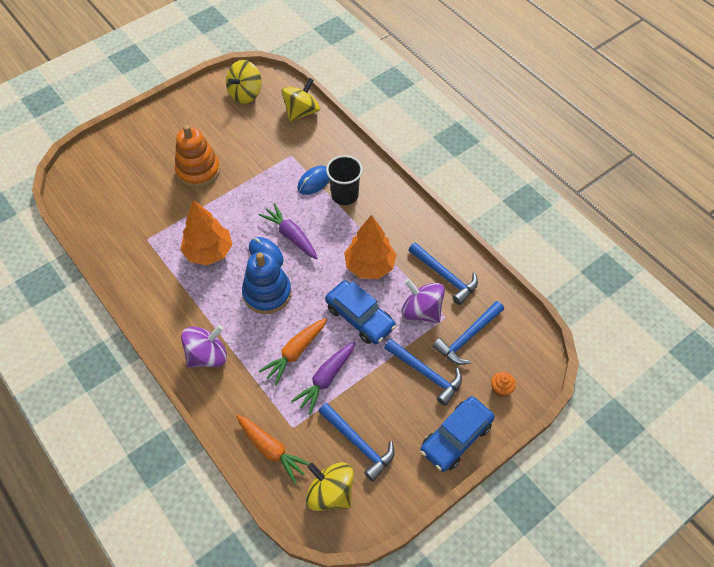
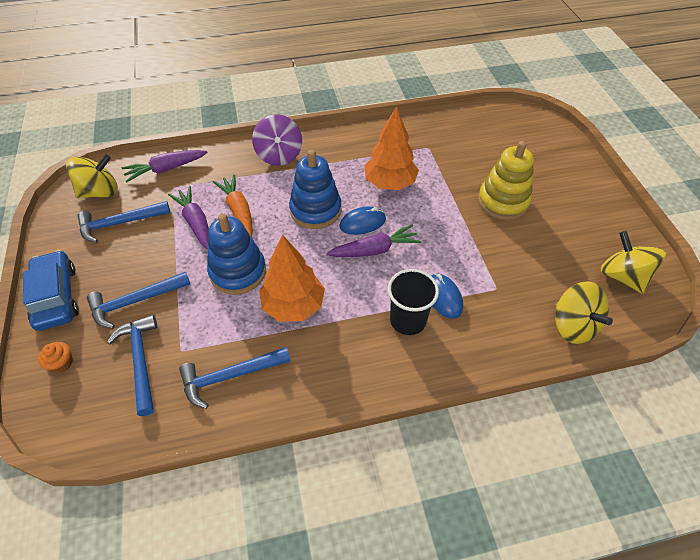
camera: 115 degrees right, 5 degrees down
orange stacking toy [175,125,220,188] -> yellow stacking toy [478,141,534,220]
orange carrot [236,415,310,484] -> purple carrot [122,150,208,182]
blue car [325,280,396,344] -> blue stacking toy [207,213,266,295]
purple spinning top [401,279,445,323] -> none

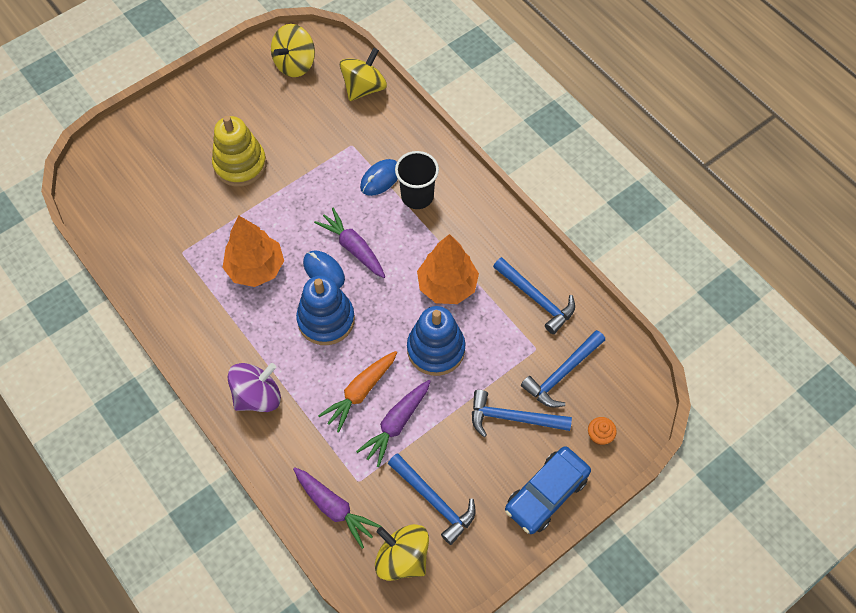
camera: 115 degrees left, 10 degrees up
blue hammer [87,272,190,328] -> blue hammer turned 150 degrees clockwise [472,390,572,437]

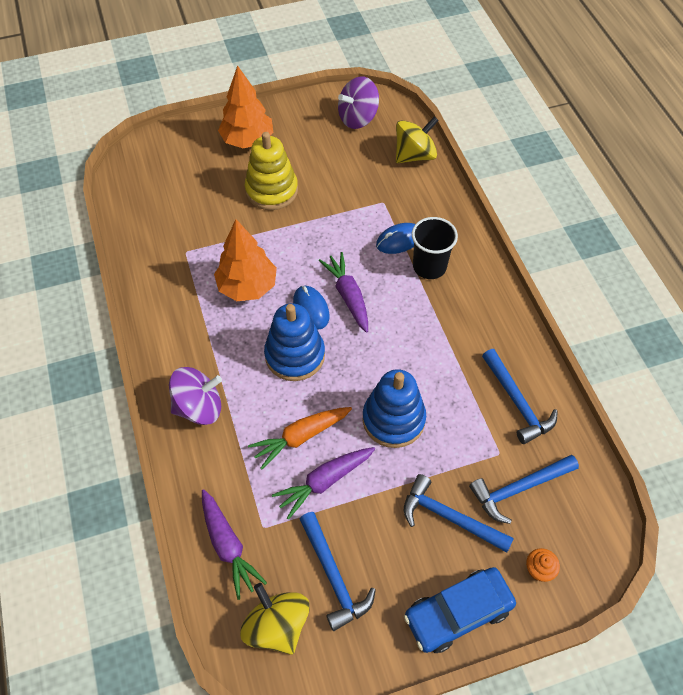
camera: 20 degrees right, 5 degrees down
yellow spinning top [271,24,315,77] -> purple spinning top [338,76,379,129]
orange tree [417,234,479,304] -> orange tree moved to [218,65,273,148]

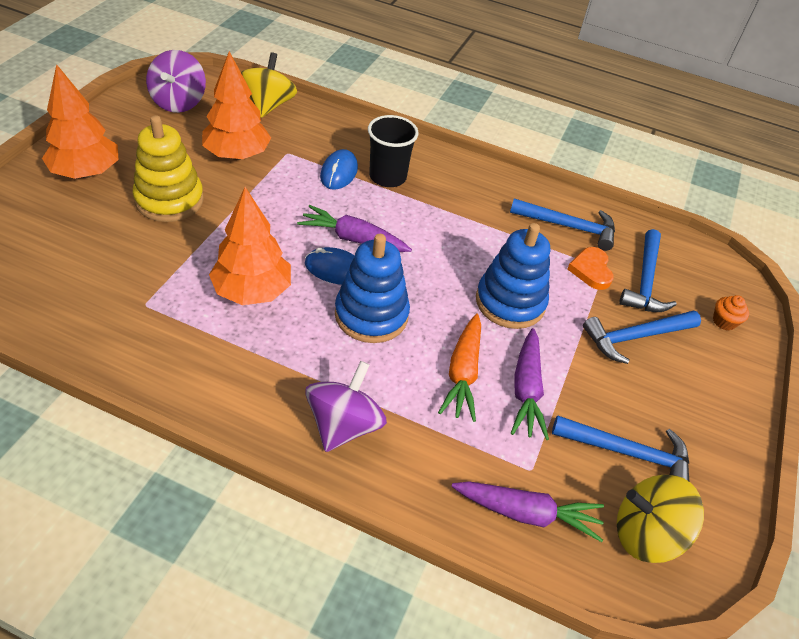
camera: 55 degrees left, 10 degrees down
blue car [404,567,516,653] -> none
none -> orange tree [202,51,271,160]
none -> orange heart [567,247,614,290]

